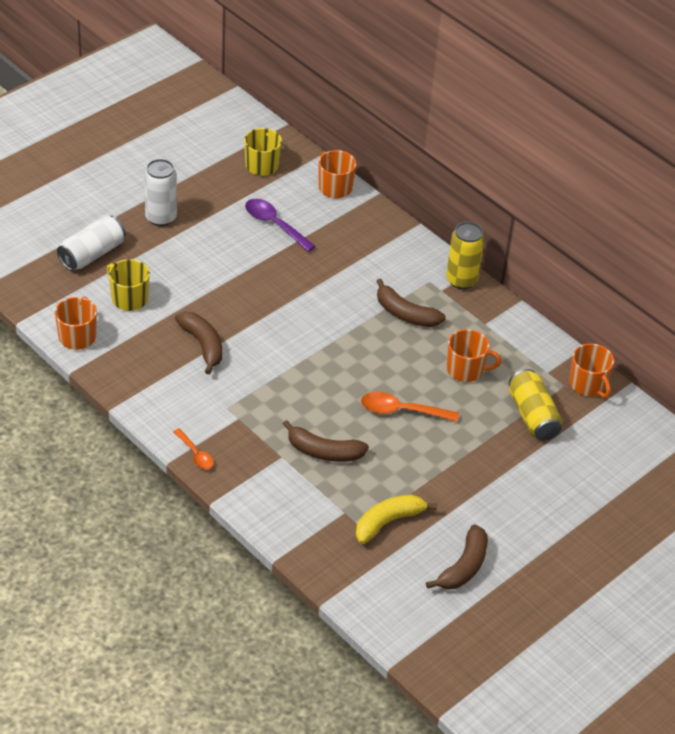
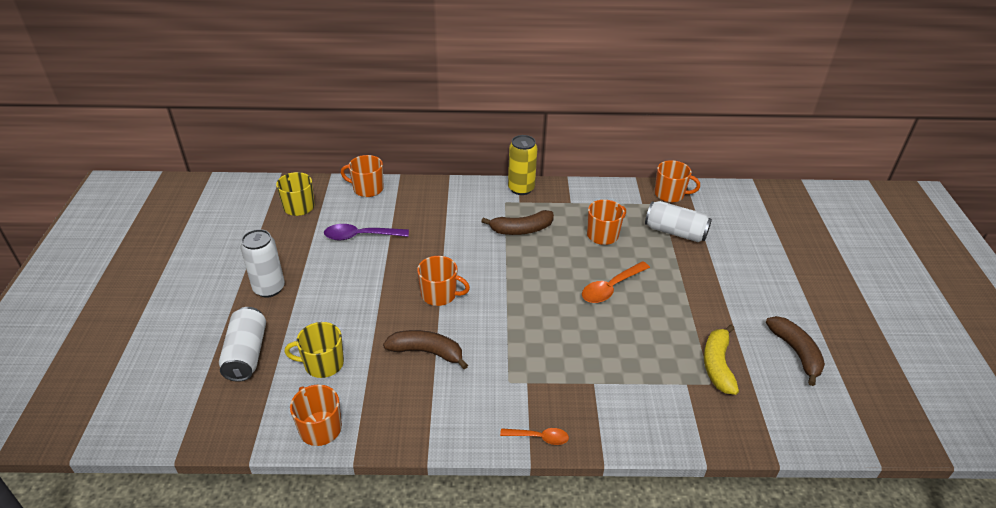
camera: 45 degrees left, 5 degrees down
brown banana [283,420,369,462] -> none
yellow can [509,369,563,440] -> white can [645,201,712,242]
none -> orange mug [417,256,470,306]

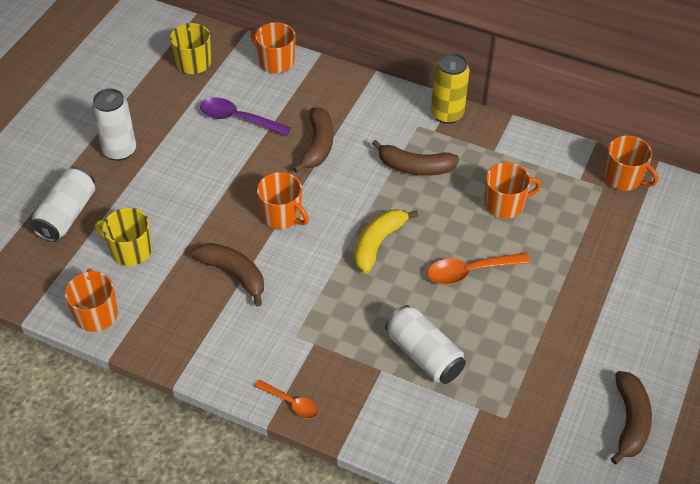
camera: 25 degrees right, 10 degrees up
white can [645,201,712,242] -> white can moved to [385,305,466,384]
yellow banana [704,325,739,395] -> yellow banana moved to [354,209,418,273]
none -> brown banana [293,107,333,173]

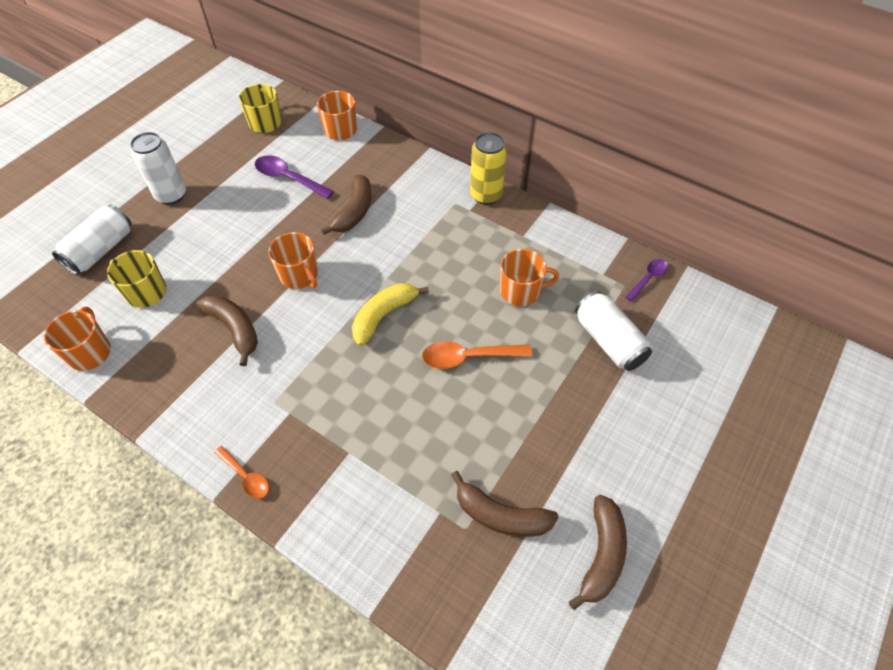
camera: 10 degrees right, 5 degrees up
brown banana [372,140,459,176] -> brown banana moved to [451,471,559,537]
white can [385,305,466,384] -> white can moved to [575,291,652,371]
orange mug [604,135,658,191] -> purple spoon [625,259,668,302]

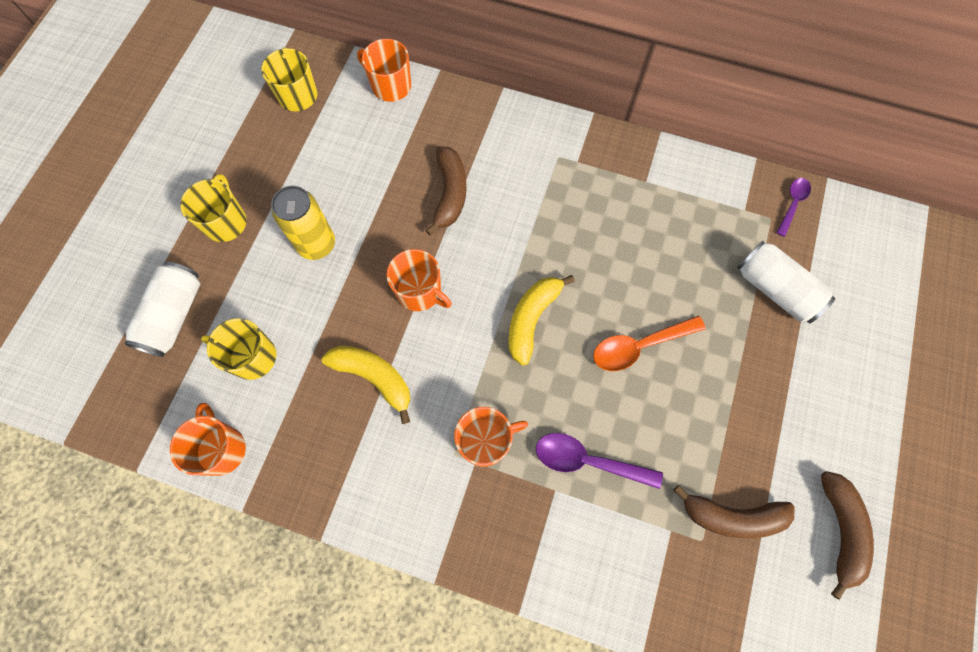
camera: 15 degrees left, 15 degrees up
white can [130,132,186,205] -> yellow mug [180,174,247,242]
brown banana [196,295,258,366] -> yellow banana [322,346,410,424]
orange spoon [214,446,269,499] -> none
purple spoon [255,155,334,199] -> purple spoon moved to [536,433,663,489]
yellow can [470,132,507,205] -> yellow can moved to [271,186,335,260]
orange mug [500,249,559,306] -> orange mug moved to [454,407,528,467]

